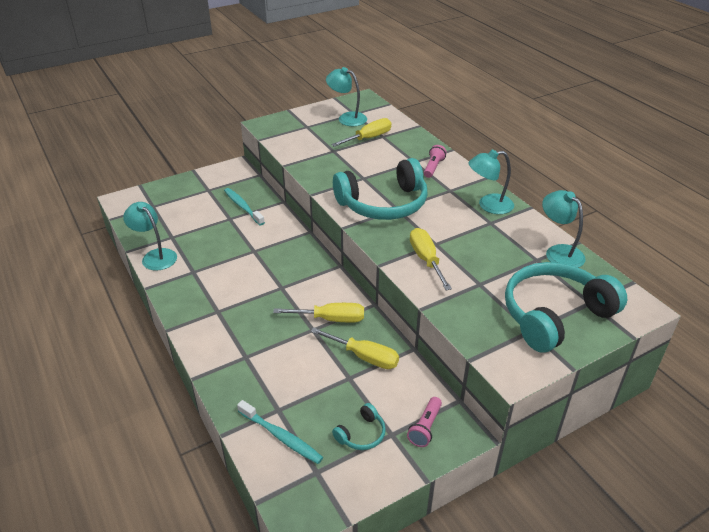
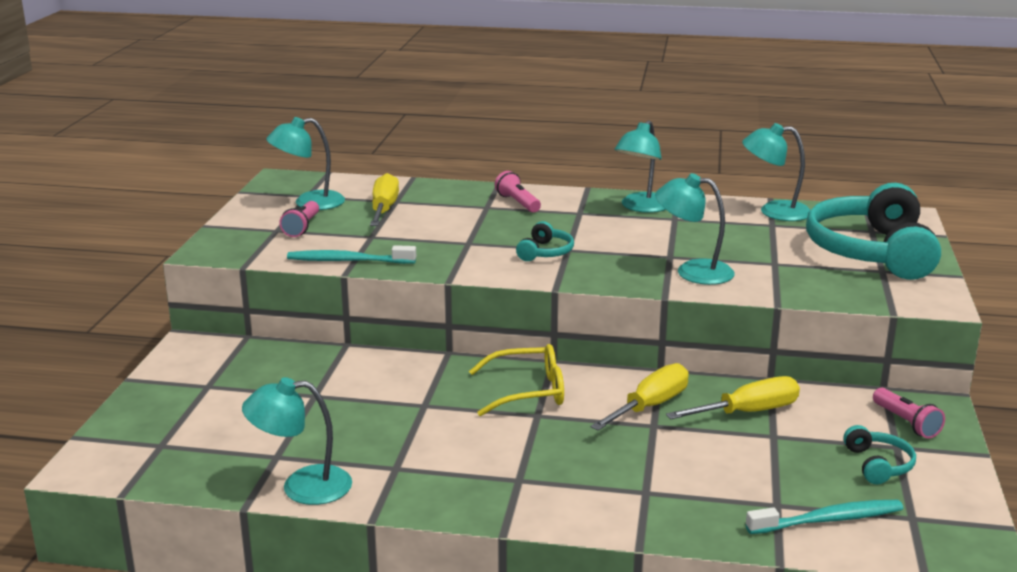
camera: 50 degrees left, 15 degrees down
turquoise toothbrush [224,188,265,226] -> turquoise toothbrush moved to [287,245,416,264]
turquoise headphones [333,158,428,220] -> turquoise headphones [516,221,574,261], size x0.42
yellow screwdriver [410,228,452,290] -> turquoise lamp [655,173,735,285]
none -> pink flashlight [279,201,319,237]
none -> yellow glasses [469,344,564,416]

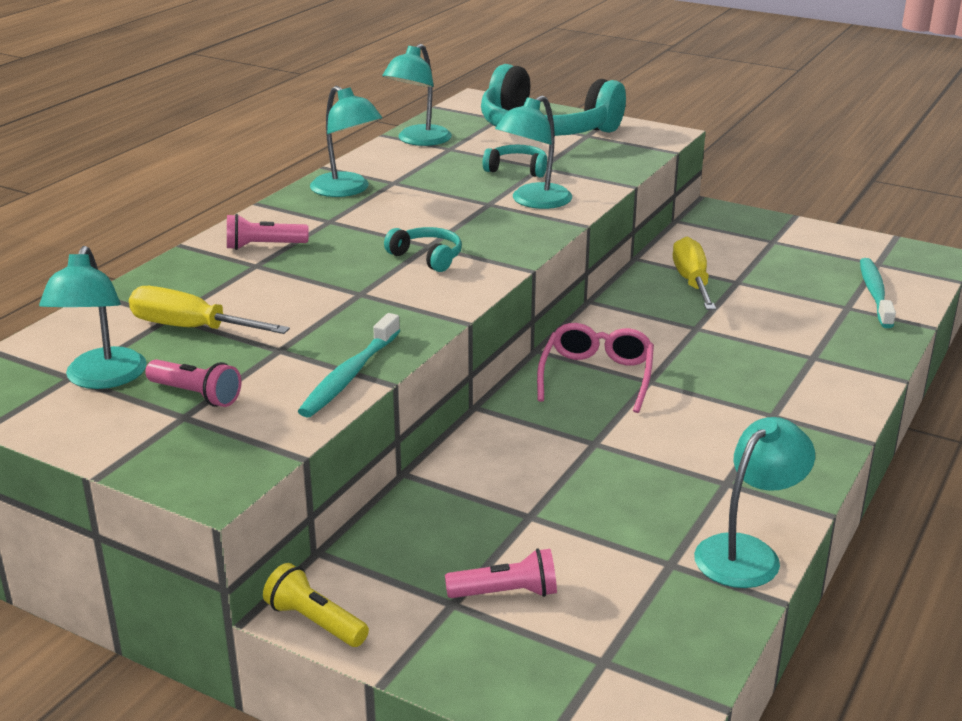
camera: 70 degrees left, 5 degrees up
turquoise lamp [242,377,352,505] -> turquoise lamp turned 150 degrees counterclockwise [694,417,815,588]
yellow glasses [469,344,564,416] -> pink glasses [537,323,654,413]
yellow screwdriver [590,363,689,431] -> none
turquoise headphones [843,425,916,484] -> turquoise headphones moved to [483,145,547,177]
pink flashlight [873,388,945,439] -> pink flashlight moved to [445,548,557,598]
none -> yellow flashlight [263,563,369,647]

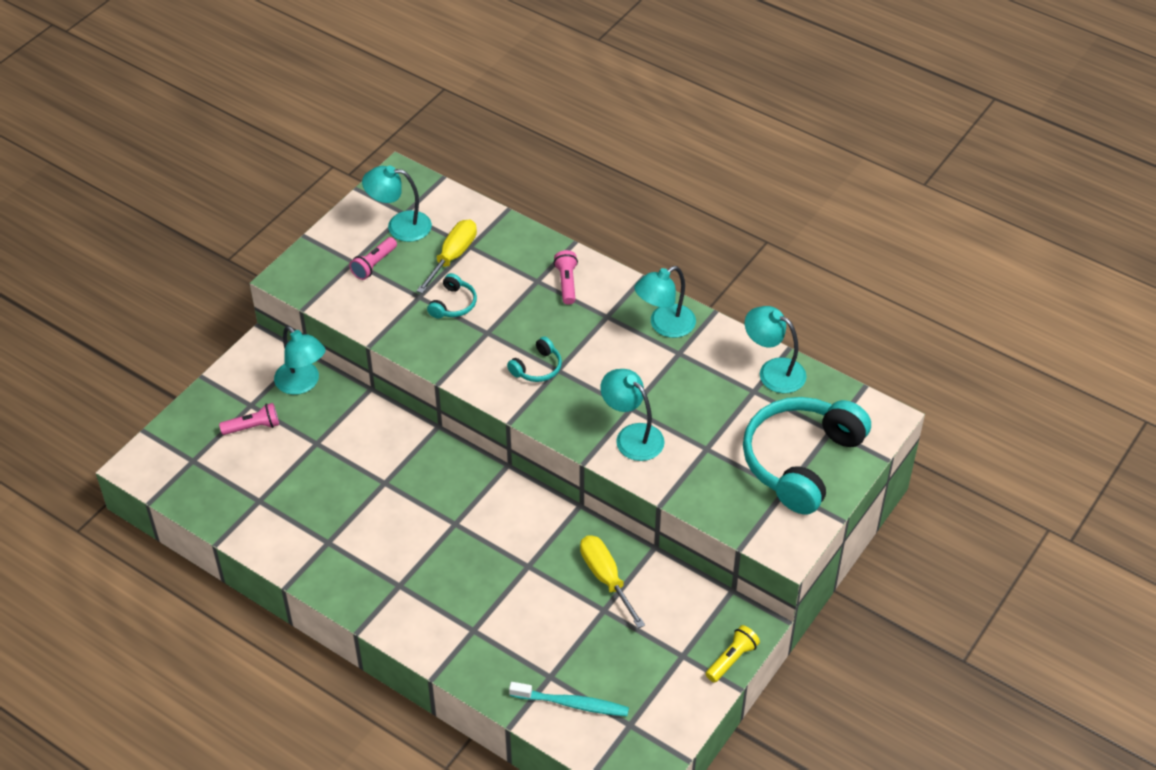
camera: 95 degrees right, 20 degrees up
yellow flashlight [263,563,369,647] -> yellow flashlight moved to [706,625,760,683]
turquoise toothbrush [298,313,400,418] -> none
pink flashlight [445,548,557,598] -> pink flashlight turned 105 degrees counterclockwise [219,403,279,435]
turquoise headphones [483,145,547,177] -> turquoise headphones moved to [427,273,477,318]
pink glasses [537,323,654,413] -> none
yellow screwdriver [673,237,716,310] -> yellow screwdriver turned 120 degrees counterclockwise [580,535,645,628]
turquoise lamp [694,417,815,588] -> turquoise lamp moved to [274,326,325,395]

